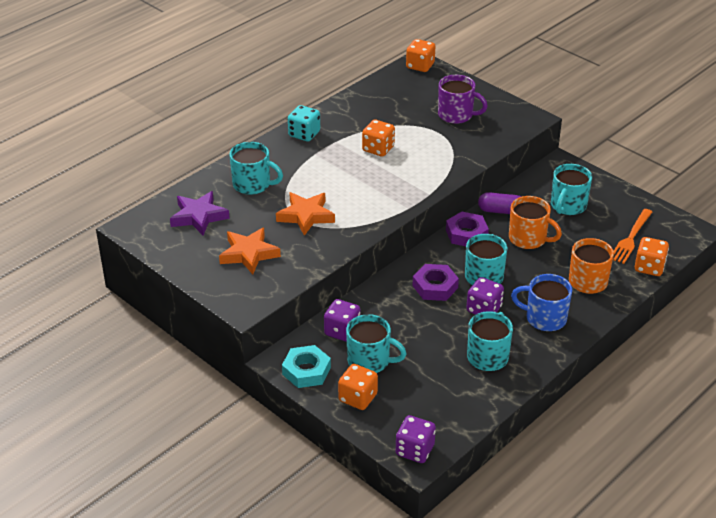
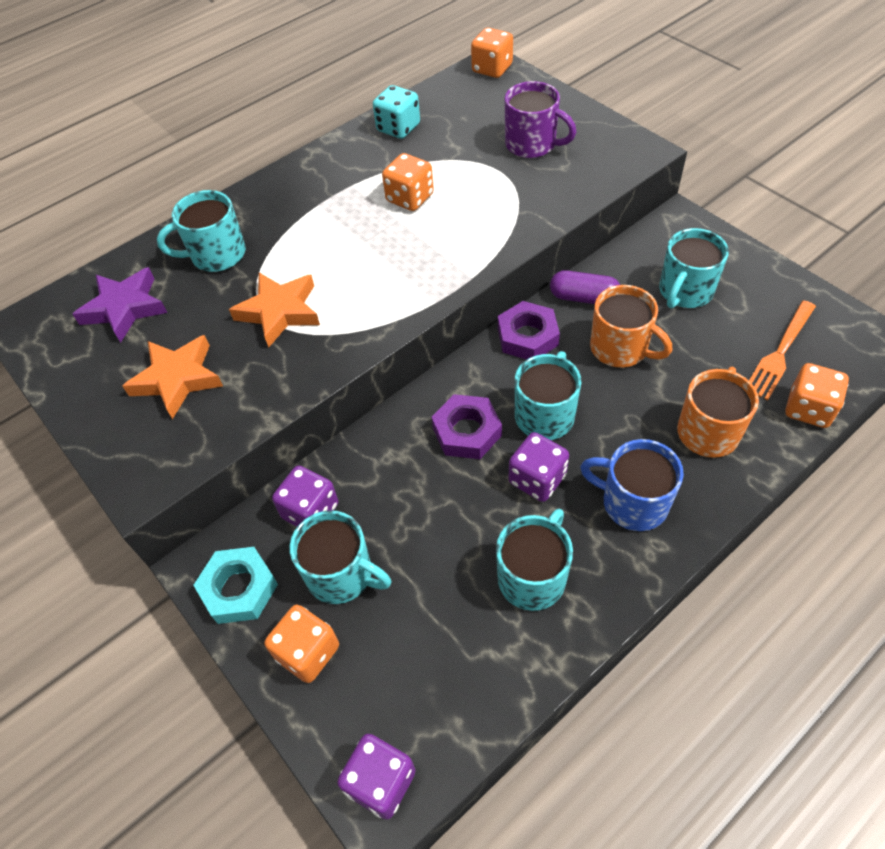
camera: 10 degrees right, 15 degrees up
turquoise mug [229,142,283,195] -> turquoise mug turned 135 degrees clockwise [157,190,246,272]
turquoise dice [288,105,320,141] -> turquoise dice moved to [373,85,420,139]

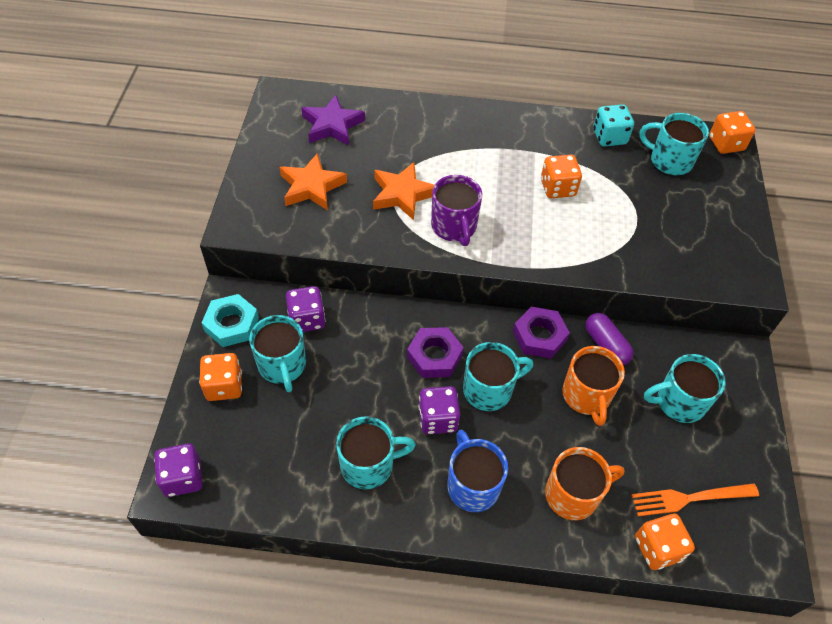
camera: 40 degrees right, 0 degrees up
turquoise mug [157,190,246,272] -> turquoise mug moved to [639,113,709,175]
purple mug [505,81,576,158] -> purple mug moved to [431,175,482,246]

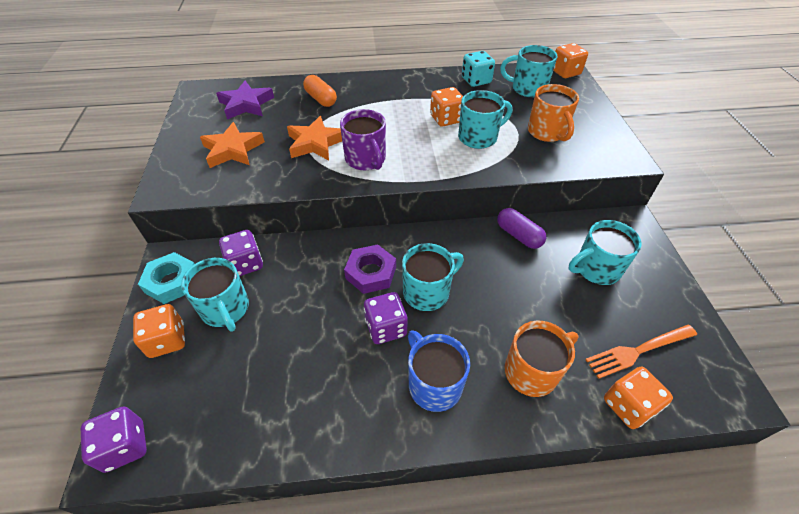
camera: 10 degrees left, 5 degrees down
turquoise mug [336,416,416,489] -> turquoise mug moved to [458,90,512,149]
purple nut [513,307,570,359] -> none
orange mug [562,346,625,426] -> orange mug moved to [528,84,579,142]
none -> orange capsule [303,75,337,107]

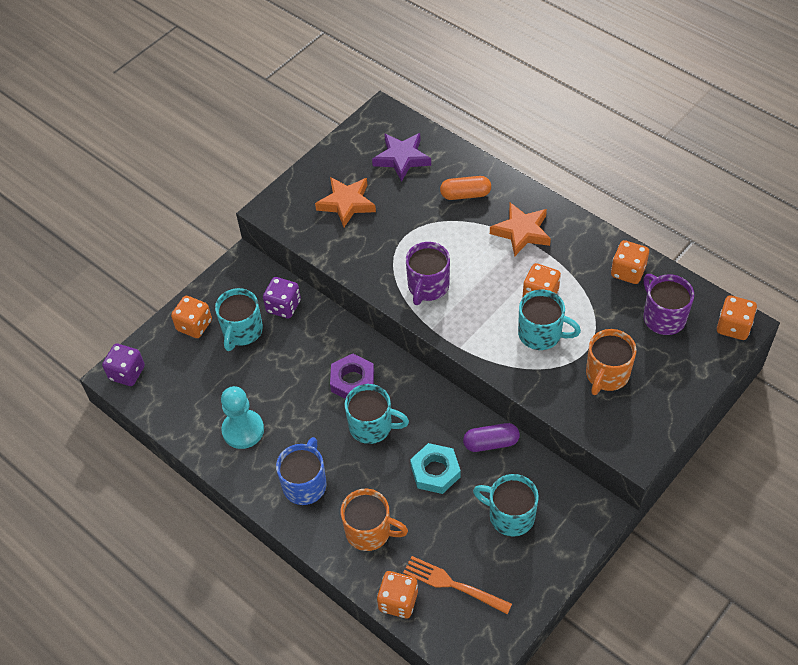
camera: 50 degrees right, 5 degrees up
turquoise nut [138,252,194,304] -> turquoise nut moved to [410,443,461,494]
orange star [287,116,342,160] -> orange star moved to [490,203,551,256]
orange capsule [303,75,337,107] -> orange capsule turned 75 degrees clockwise [440,176,491,200]
purple dice [364,292,408,344] -> none
turquoise dice [462,51,495,87] -> orange dice [611,240,649,284]
purple capsule [497,208,546,249] -> purple capsule turned 75 degrees clockwise [463,423,520,452]
turquoise mug [500,45,557,97] -> purple mug [643,274,694,335]
none -> turquoise pawn [221,386,264,449]

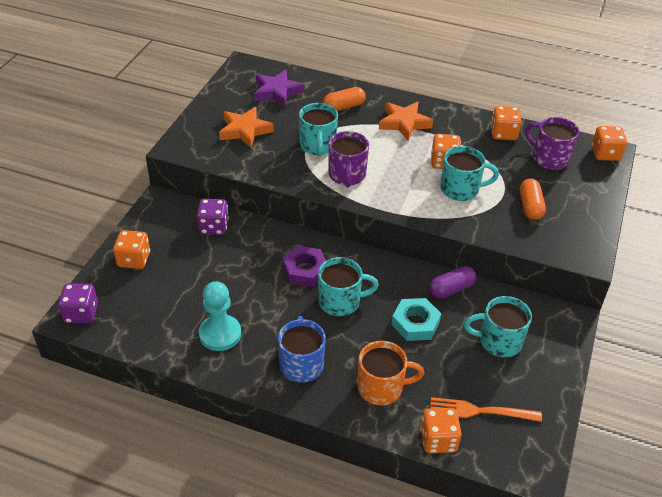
camera: 25 degrees left, 10 degrees down
turquoise mug [215,288,263,351] -> turquoise mug moved to [299,103,338,156]
orange mug [586,329,637,395] -> orange capsule [520,179,546,220]

